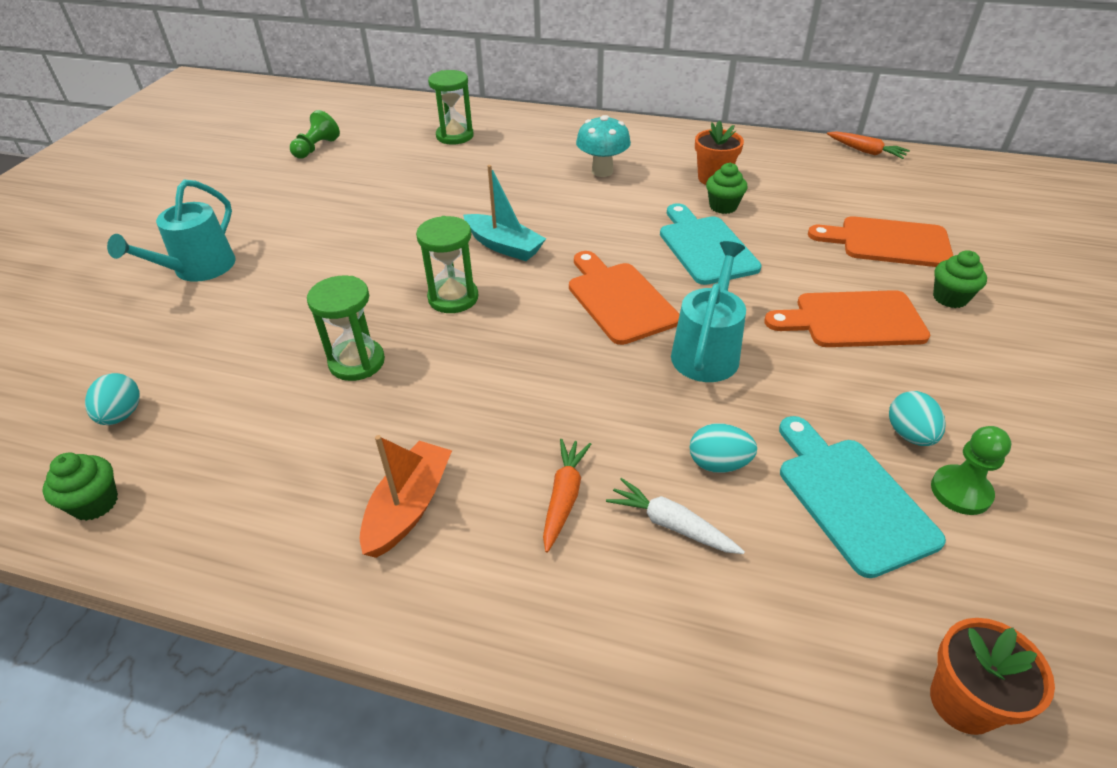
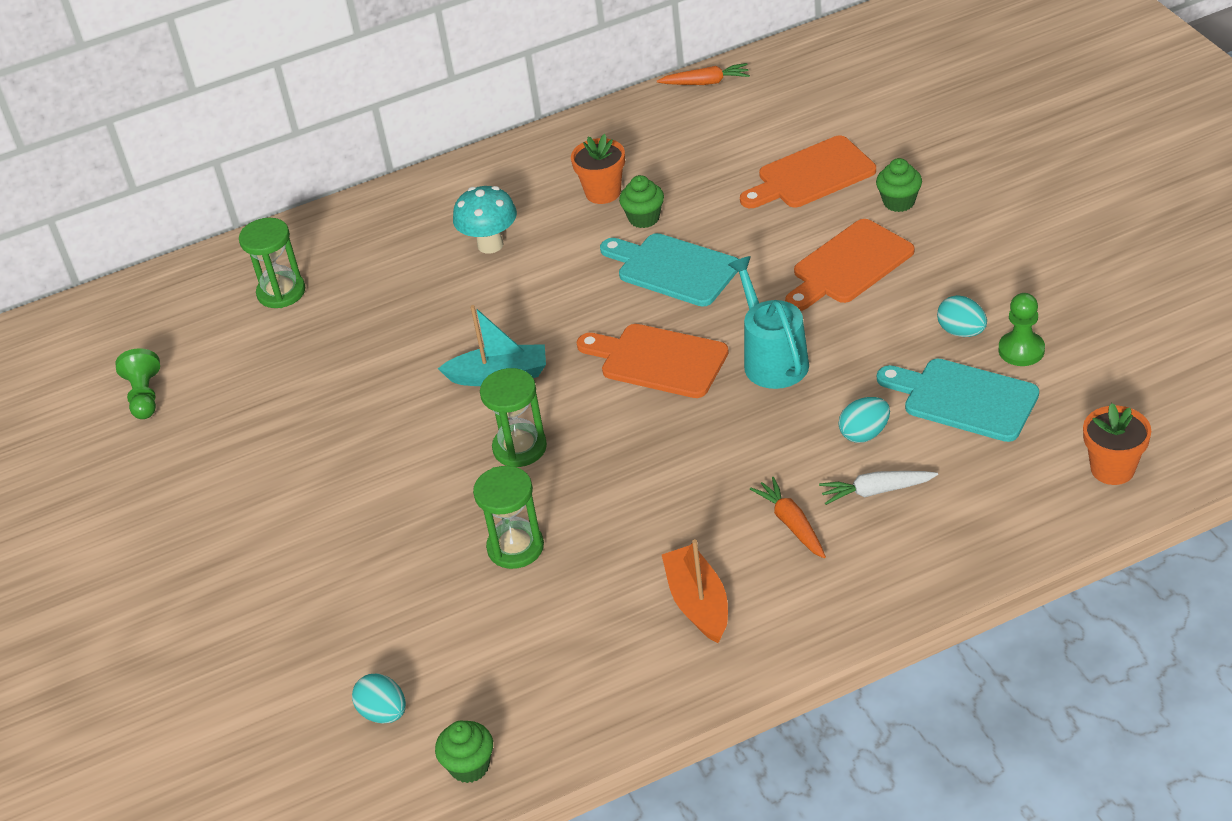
camera: 35 degrees left, 0 degrees up
turquoise watering can [107,180,236,282] -> none

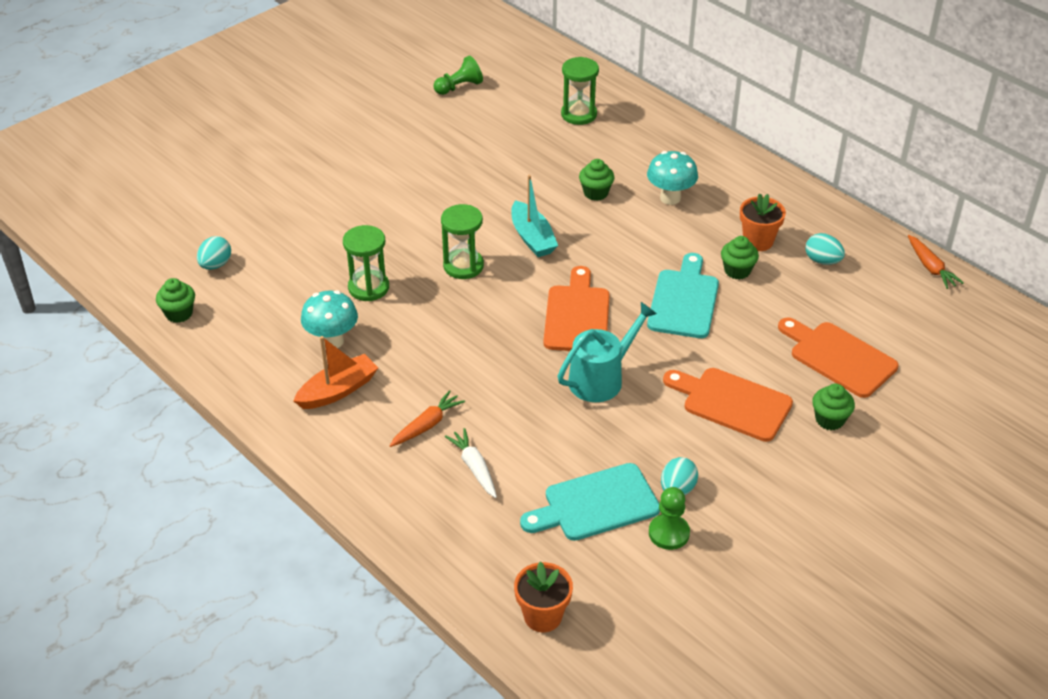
camera: 65 degrees right, 0 degrees up
turquoise egg [838,397,890,443] -> turquoise egg moved to [805,233,845,265]
turquoise cutting board [877,359,1039,442] -> turquoise cutting board turned 120 degrees counterclockwise [520,463,660,541]
none -> turquoise mushroom [301,290,358,348]
none -> green cupcake [579,159,614,201]

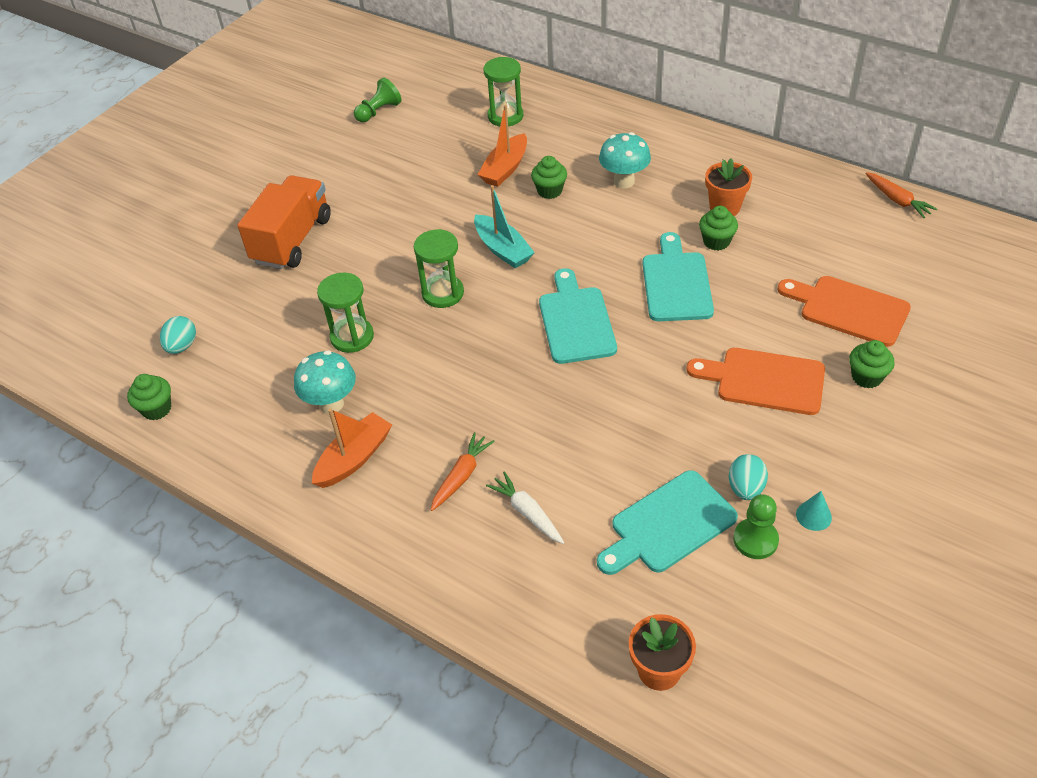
camera: 10 degrees left, 5 degrees up
orange cutting board [544,266,610,351] -> turquoise cutting board [539,268,617,364]
turquoise watering can [558,302,657,402] -> none
turquoise egg [805,233,845,265] -> none
none -> orange truck [238,175,331,269]
none -> orange boat [477,105,527,187]
none -> turquoise cone [796,491,832,531]

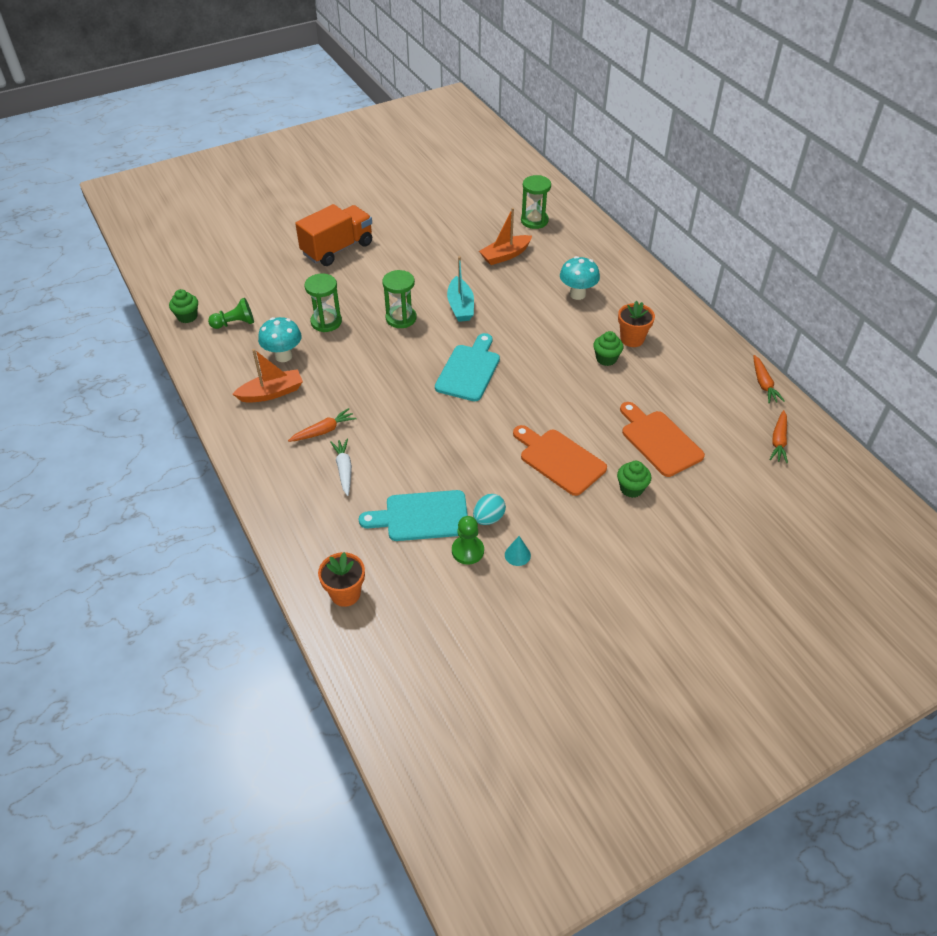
camera: 25 degrees right, 0 degrees up
turquoise egg [160,316,196,354] -> none
green pawn [354,78,402,122] -> green pawn moved to [208,298,254,329]
green cupcake [531,156,567,199] -> none
turquoise cutting board [642,232,714,321] -> none
none -> orange carrot [769,410,788,463]

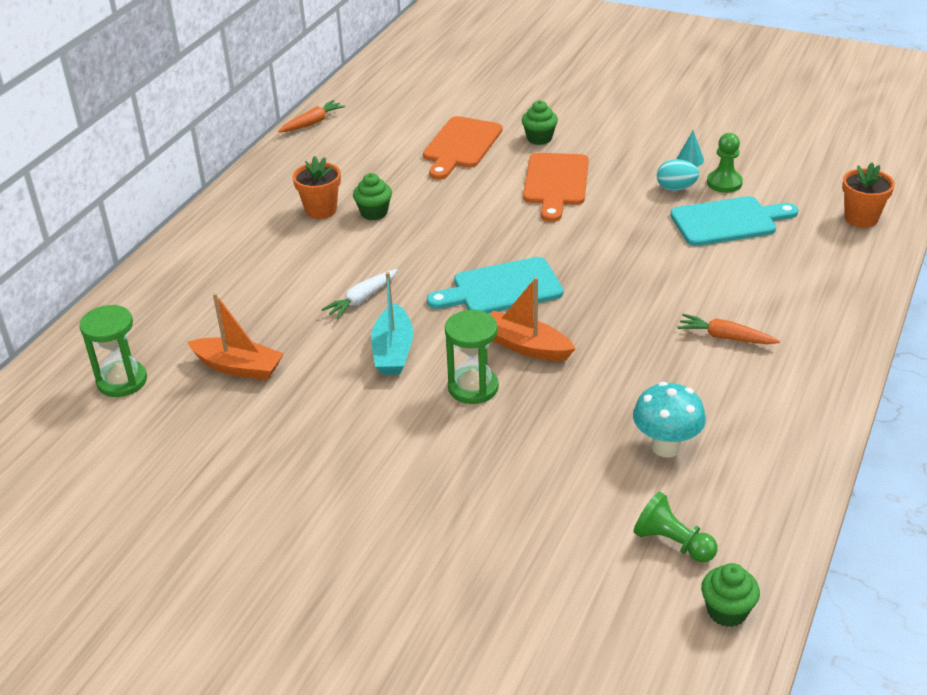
camera: 125 degrees left, 10 degrees down
orange boat [233,349,303,403] -> orange boat moved to [490,277,576,361]
orange truck [295,204,372,266] -> none
green hourglass [304,274,342,332] -> none
white carrot [330,439,352,496] -> white carrot moved to [321,269,397,319]
turquoise cutting board [359,490,468,541] -> turquoise cutting board turned 60 degrees counterclockwise [670,196,798,246]
turquoise boat [447,256,474,322] -> turquoise boat turned 135 degrees clockwise [371,272,413,375]
turquoise mushroom [560,256,600,300] -> none
orange carrot [769,410,788,463] -> none

